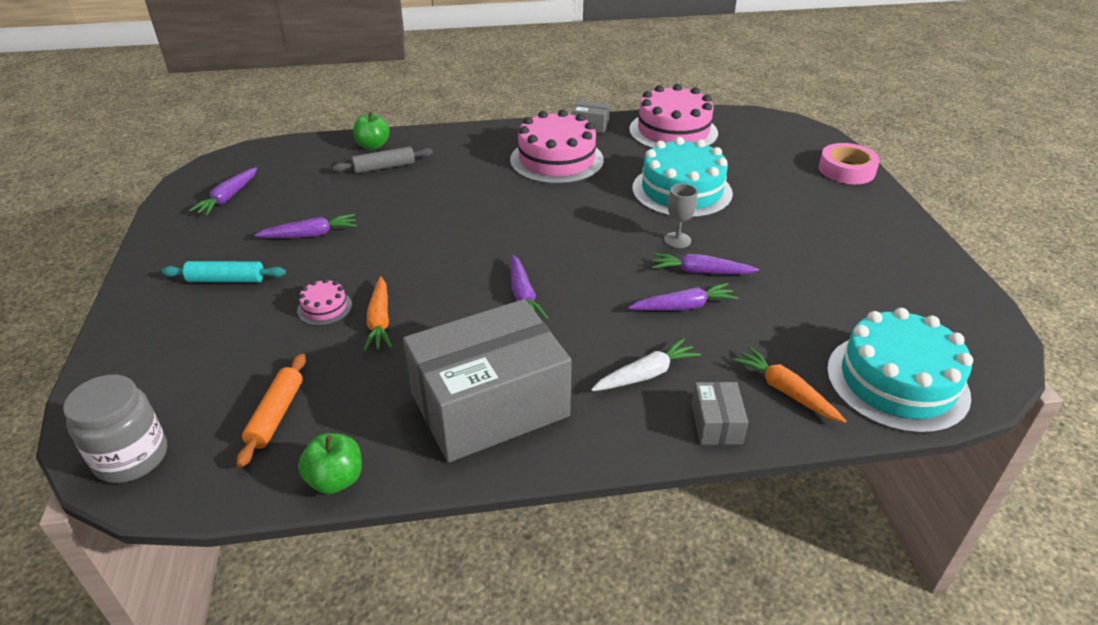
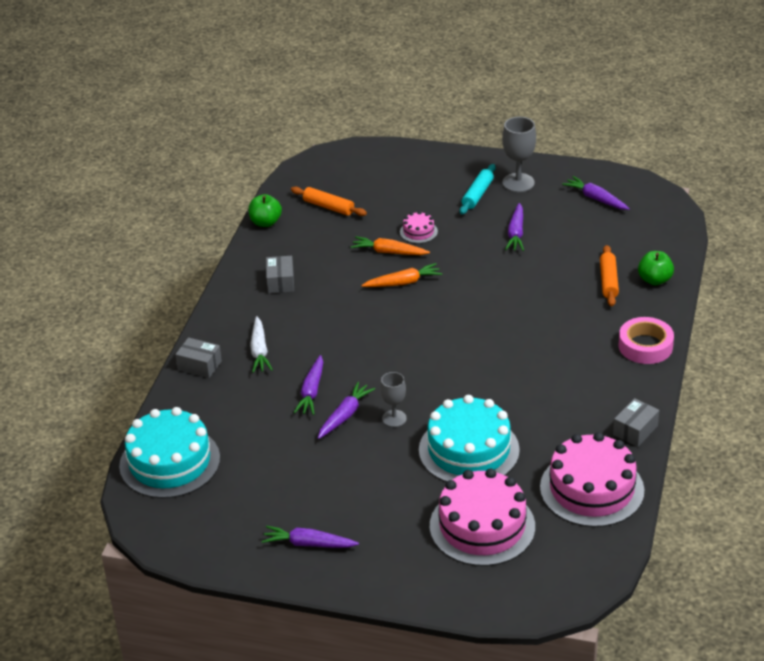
camera: 115 degrees right, 0 degrees up
grey jar [63,375,167,483] -> none
grey rolling pin [332,147,433,173] -> orange rolling pin [600,245,619,306]
grey box [403,299,572,463] -> grey box [266,256,294,294], size x0.41
pink cake [510,110,604,184] -> pink cake moved to [430,469,535,566]
purple carrot [511,255,548,319] -> purple carrot moved to [262,526,359,548]
orange carrot [732,346,847,423] -> orange carrot moved to [361,263,442,287]
pink tape [819,143,880,184] -> pink tape moved to [619,317,674,364]
none -> grey goblet [502,117,536,192]

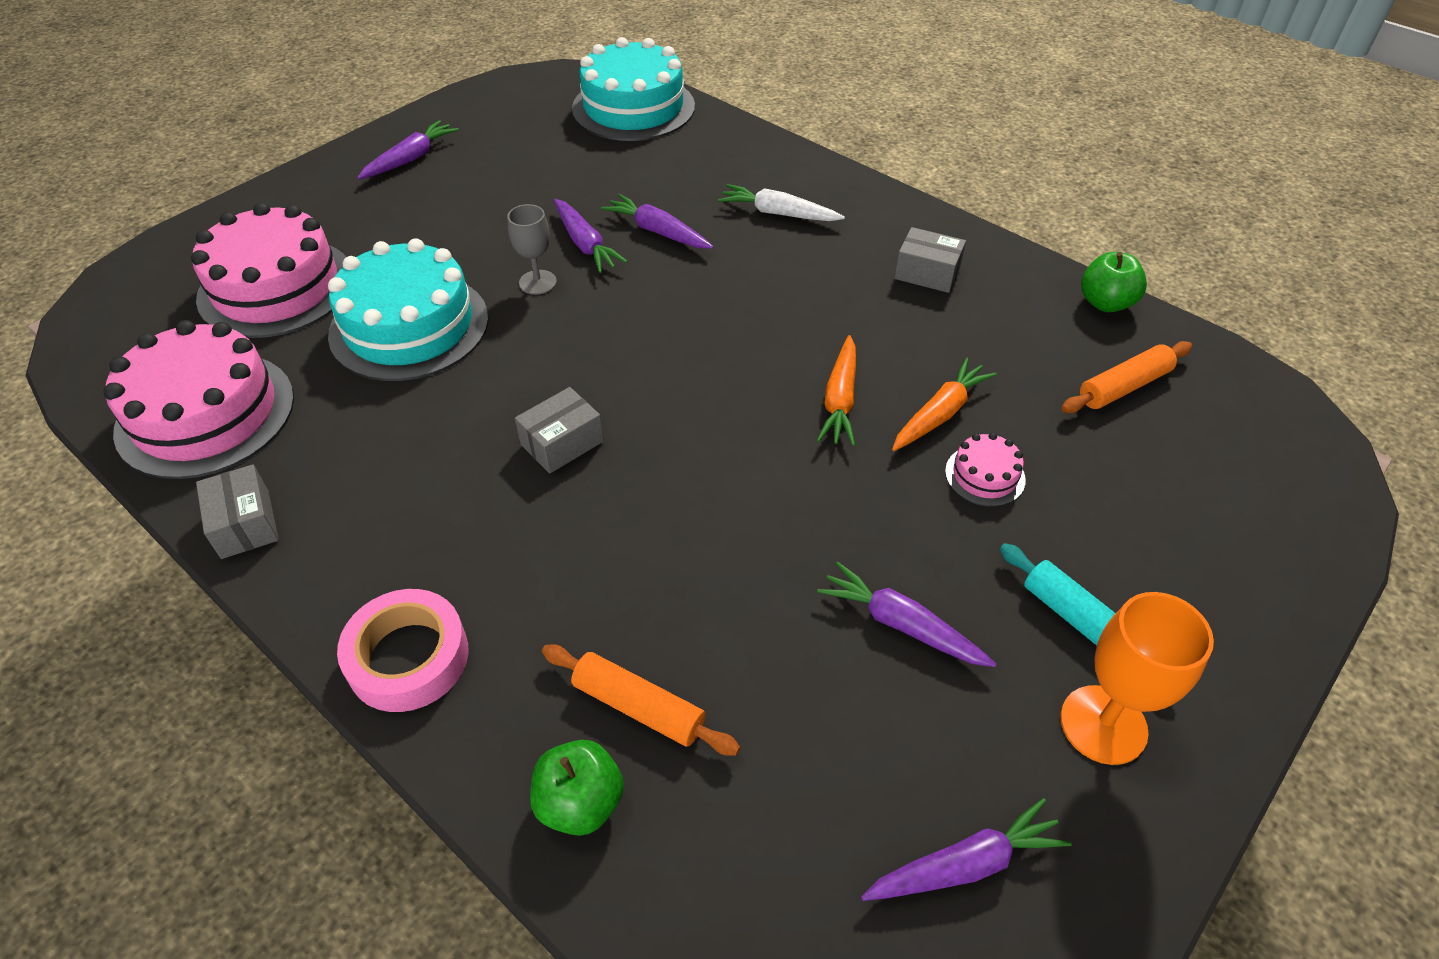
camera: 115 degrees right, 10 degrees up
grey box [175,337,222,378] -> grey box moved to [515,387,604,474]
grey goblet [502,117,536,192] -> orange goblet [1060,592,1214,765]

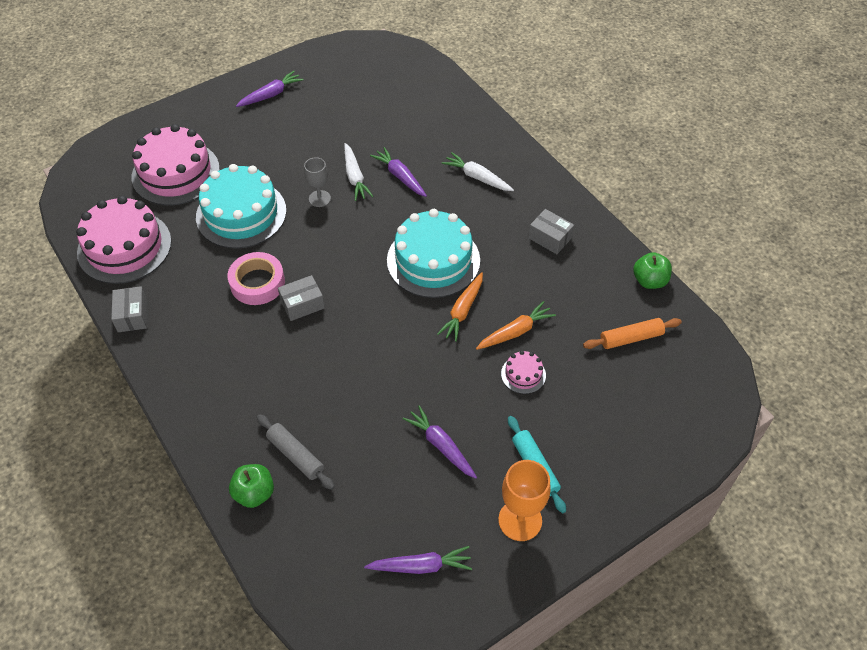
camera: 15 degrees right, 5 degrees up
pink tape [337,589,468,712] -> pink tape moved to [228,252,285,305]
orange rolling pin [542,644,740,756] -> grey rolling pin [257,414,335,490]
purple carrot [554,199,628,273] -> white carrot [344,143,374,201]
turquoise cake [572,37,695,141] -> turquoise cake moved to [387,209,480,298]

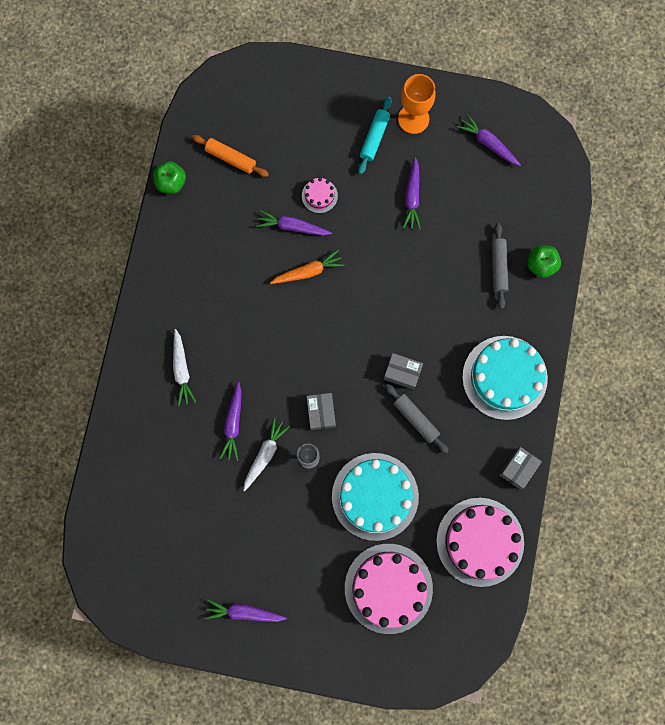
camera: 135 degrees left, 25 degrees up
pink tape [228,252,285,305] -> grey rolling pin [385,384,449,454]
turquoise cake [387,209,480,298] -> turquoise cake moved to [462,336,548,420]
orange carrot [476,301,556,350] -> purple carrot [256,210,332,236]
grey box [528,209,574,254] -> grey box moved to [306,393,336,430]

